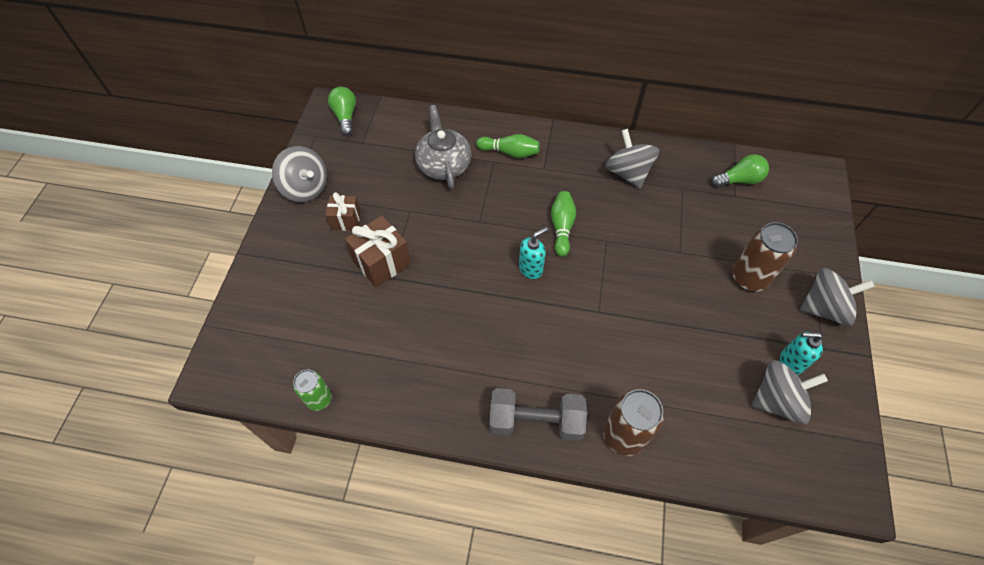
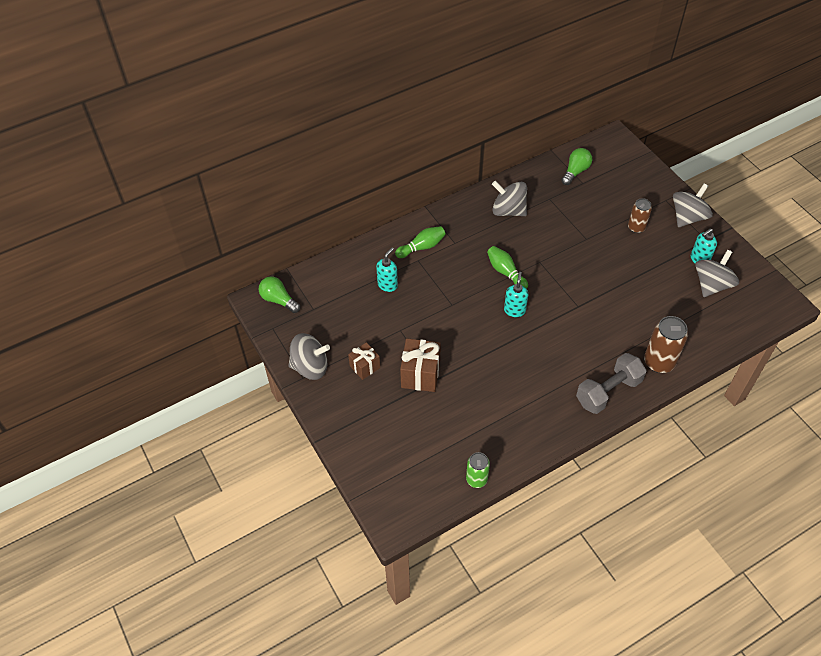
camera: 40 degrees left, 5 degrees down
grey teapot [415,105,471,189] -> turquoise soap dispenser [376,247,398,292]
brown can [732,222,798,292] -> brown can [628,198,652,233], size x0.63

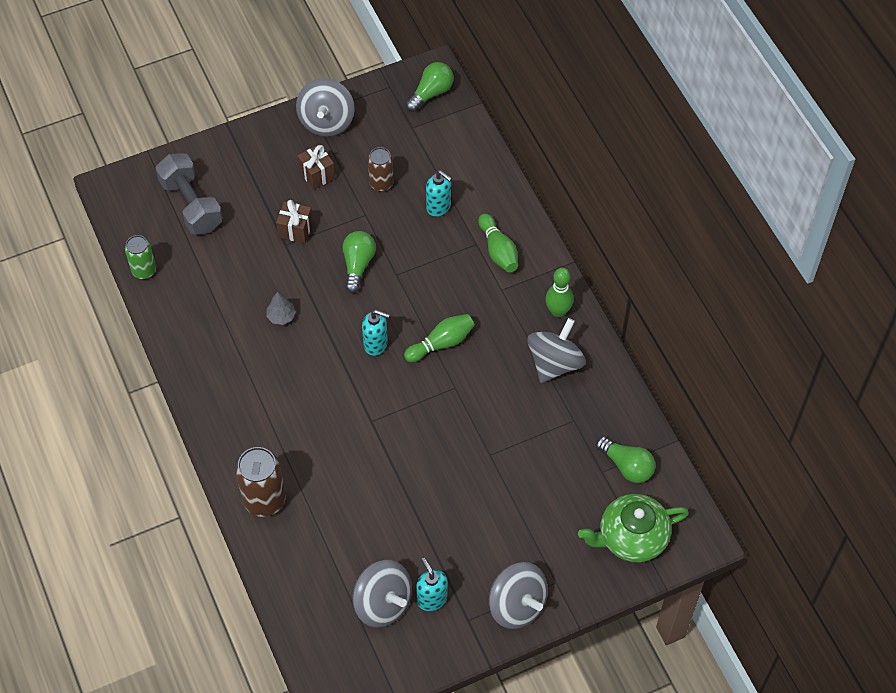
camera: 95 degrees right, 5 degrees up
brown gift [400,338,441,392] -> brown gift [276,200,313,243], size x0.63
grey dumbbell [576,353,647,414] -> grey dumbbell moved to [155,153,223,234]
brown can [628,198,652,233] -> brown can moved to [368,147,394,191]
none -> grey tree [266,292,296,325]
none -> green light bulb [342,231,376,293]
none -> green bowling pin [545,268,574,317]
none -> green teapot [578,494,689,562]

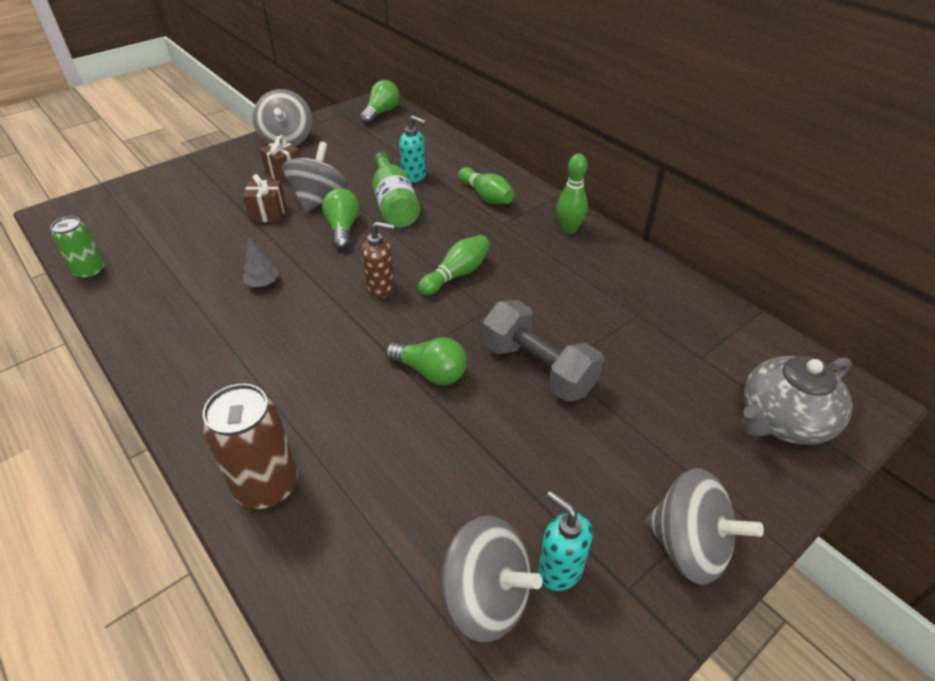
camera: 15 degrees left, 15 degrees down
grey dumbbell [155,153,223,234] -> grey dumbbell moved to [482,300,604,402]
turquoise soap dispenser [362,310,390,356] -> brown soap dispenser [362,222,395,299]
brown can [368,147,394,191] -> none
grey spinning top [527,318,586,383] -> grey spinning top moved to [282,141,347,213]
green teapot [578,494,689,562] -> grey teapot [742,356,852,445]
green light bulb [596,436,655,483] -> green light bulb moved to [385,337,467,385]
none -> green bottle [372,152,420,228]

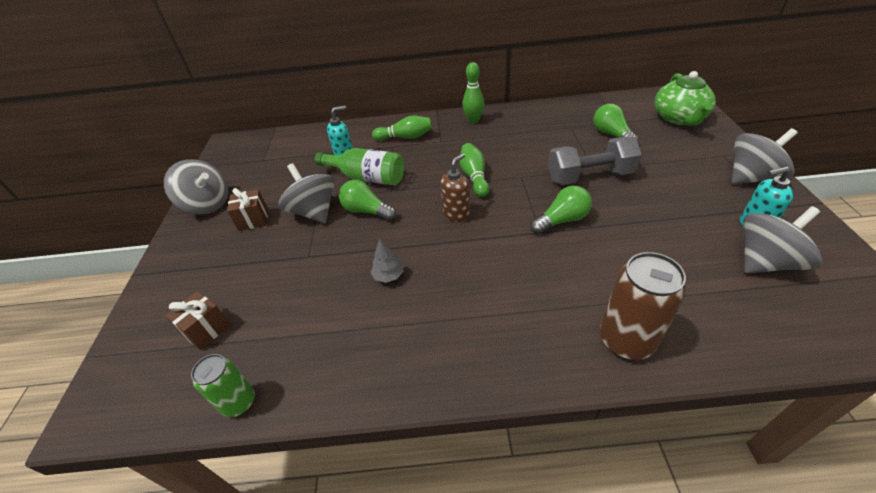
camera: 50 degrees left, 0 degrees up
brown gift [243,174,286,222] -> brown gift moved to [165,291,230,350]
green light bulb [360,80,400,124] -> green light bulb moved to [593,104,639,142]
grey teapot [742,356,852,445] -> green teapot [654,71,716,126]

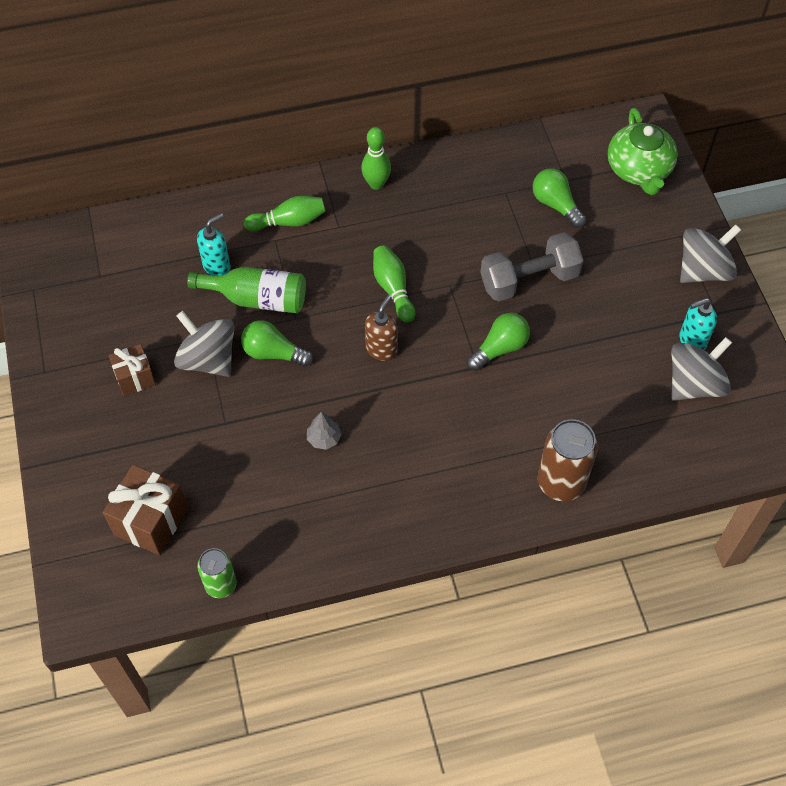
camera: 15 degrees left, 15 degrees up
grey spinning top [164,159,228,215] -> none
brown gift [165,291,230,350] -> brown gift [103,465,188,555], size x1.60

